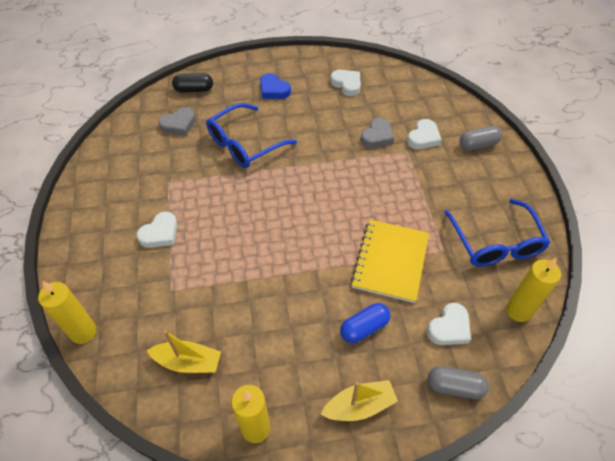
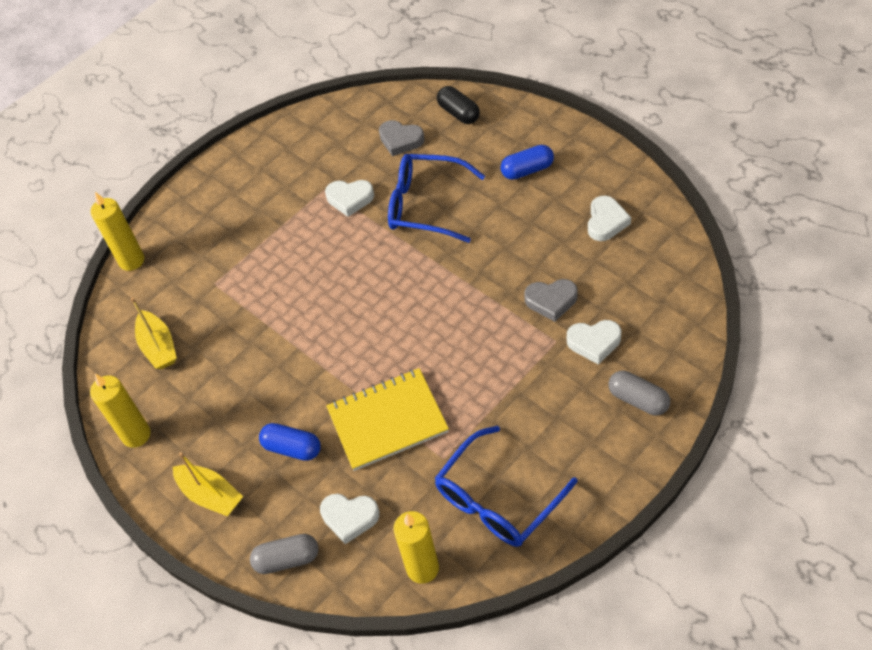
camera: 60 degrees right, 0 degrees up
white heart [137,211,177,248] -> white heart moved to [325,180,374,217]
blue heart [260,73,291,99] -> blue capsule [501,145,554,180]
grey capsule [428,366,489,399] -> grey capsule turned 75 degrees counterclockwise [250,534,319,574]

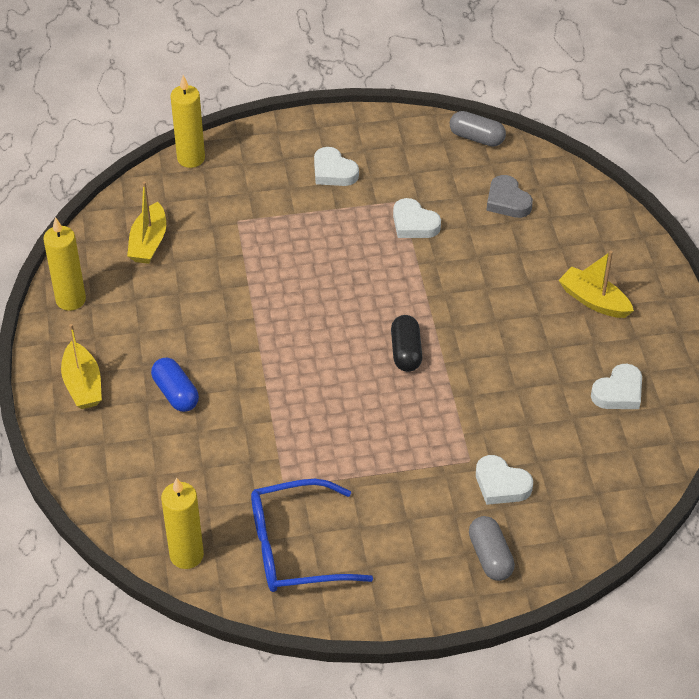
camera: 30 degrees right, 5 degrees down
grey capsule [250,534,319,574] -> grey capsule moved to [450,111,506,147]
white heart [320,494,380,544] -> white heart moved to [314,147,359,186]
yellow notebook [326,368,449,471] -> none
blue glasses [388,154,485,243] -> none
black capsule [437,86,480,124] -> black capsule moved to [391,315,422,372]
blue capsule [501,145,554,180] -> yellow boat [559,251,634,318]
grey heart [524,279,578,322] -> none

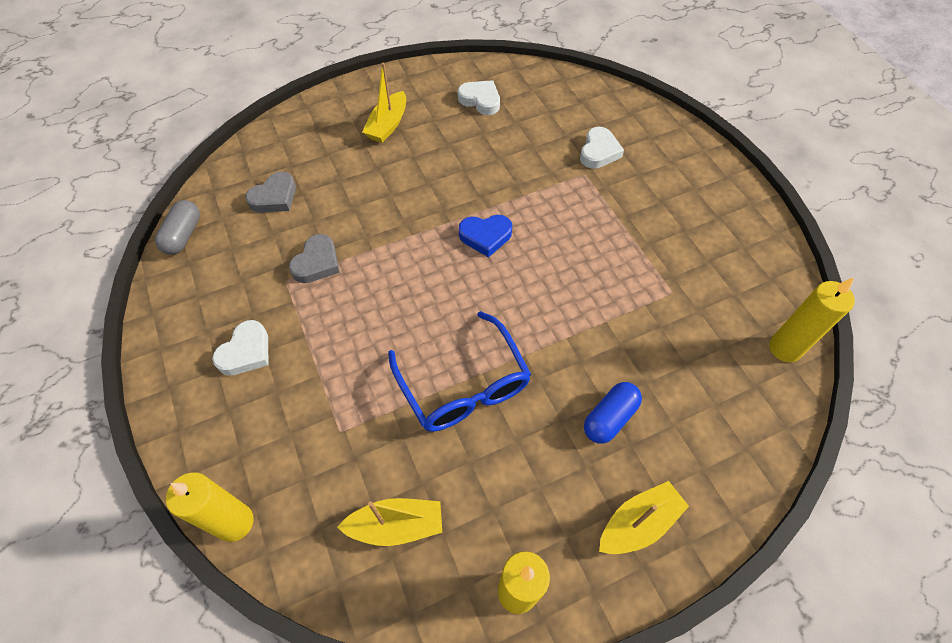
camera: 105 degrees left, 10 degrees up
blue glasses [251,479,373,592] -> blue glasses moved to [388,311,531,432]
black capsule [391,315,422,372] -> blue heart [459,215,512,257]
white heart [393,198,441,238] -> grey heart [289,234,340,283]
grey capsule [469,516,515,581] -> none

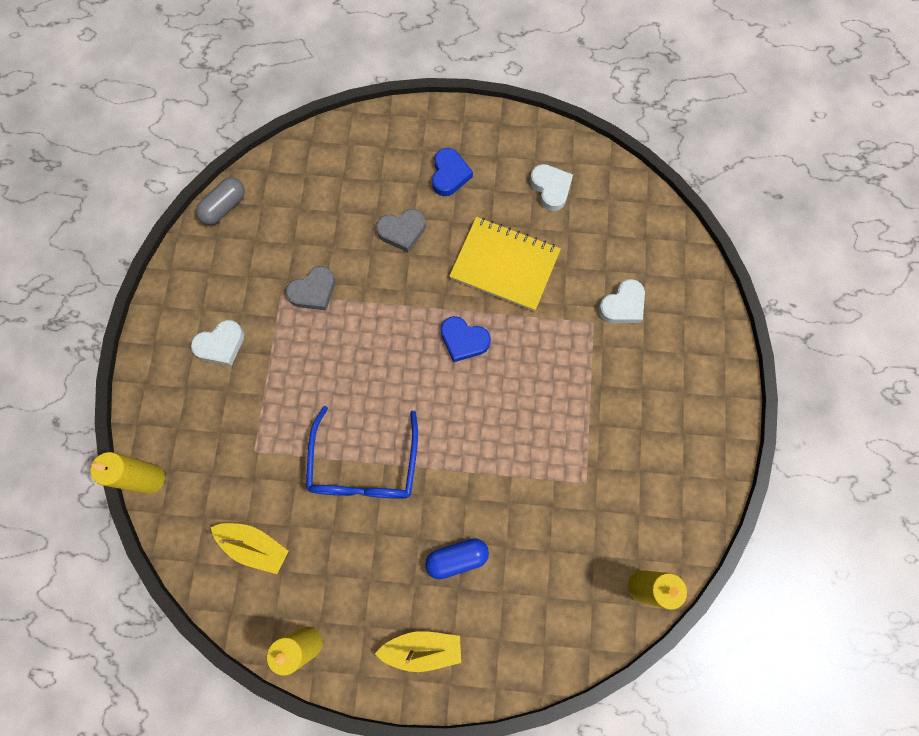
camera: 30 degrees right, 15 degrees up
grey heart [245,172,296,213] -> grey heart moved to [376,209,426,252]
yellow boat [362,63,406,143] -> blue heart [432,148,473,196]
none -> yellow notebook [449,217,561,311]

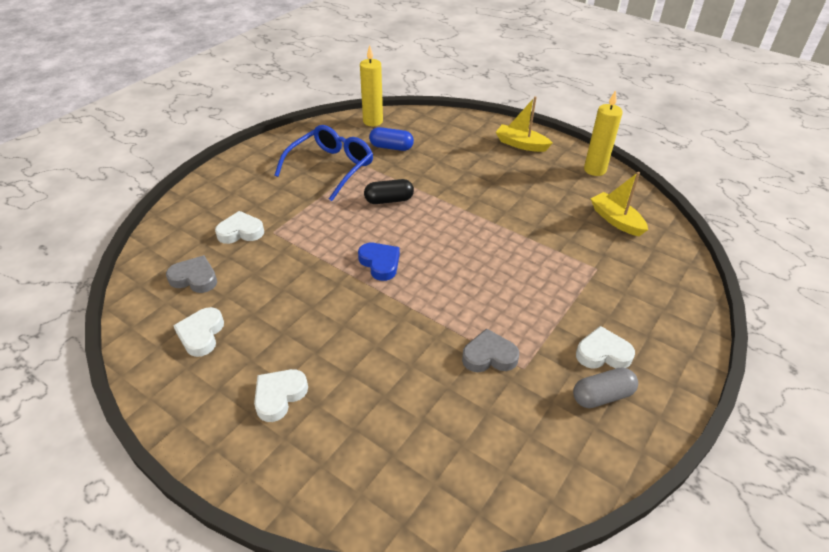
camera: 150 degrees left, 30 degrees down
yellow candle [91,452,165,494] -> none
grey capsule [196,177,245,225] -> grey capsule moved to [573,367,638,408]
blue glasses [306,406,418,499] -> blue glasses moved to [274,125,373,201]
grey heart [376,209,426,252] -> grey heart moved to [166,255,217,293]
blue capsule [425,538,489,579] -> blue capsule moved to [369,127,414,151]
blue heart [432,148,473,196] -> white heart [254,369,308,422]
yellow notebook [449,217,561,311] -> none
none -> black capsule [364,179,414,204]

